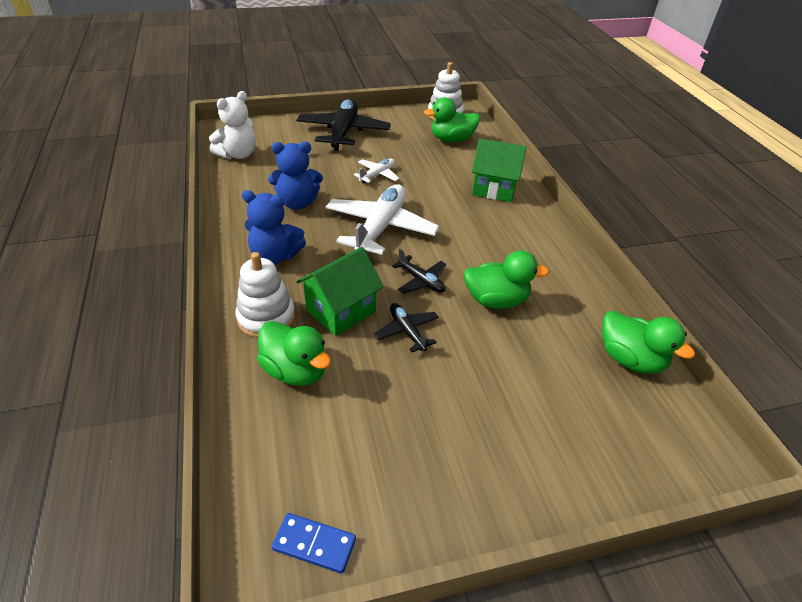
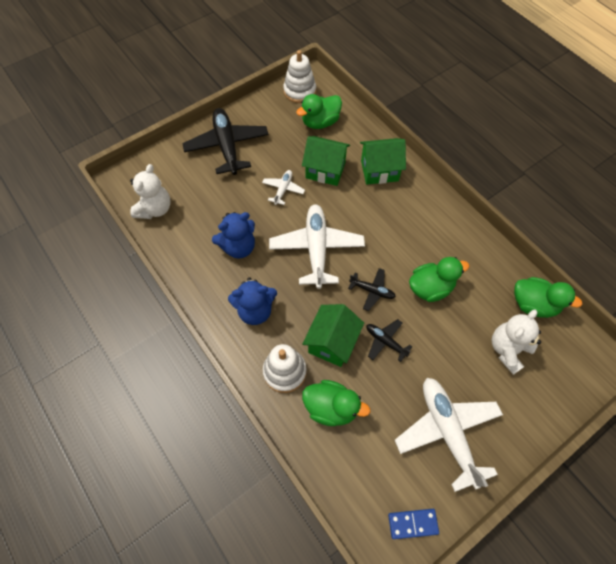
camera: 20 degrees left, 20 degrees up
none -> green house [302,136,350,186]
none -> white plane [395,378,503,492]
none -> white teddy bear [492,310,541,375]

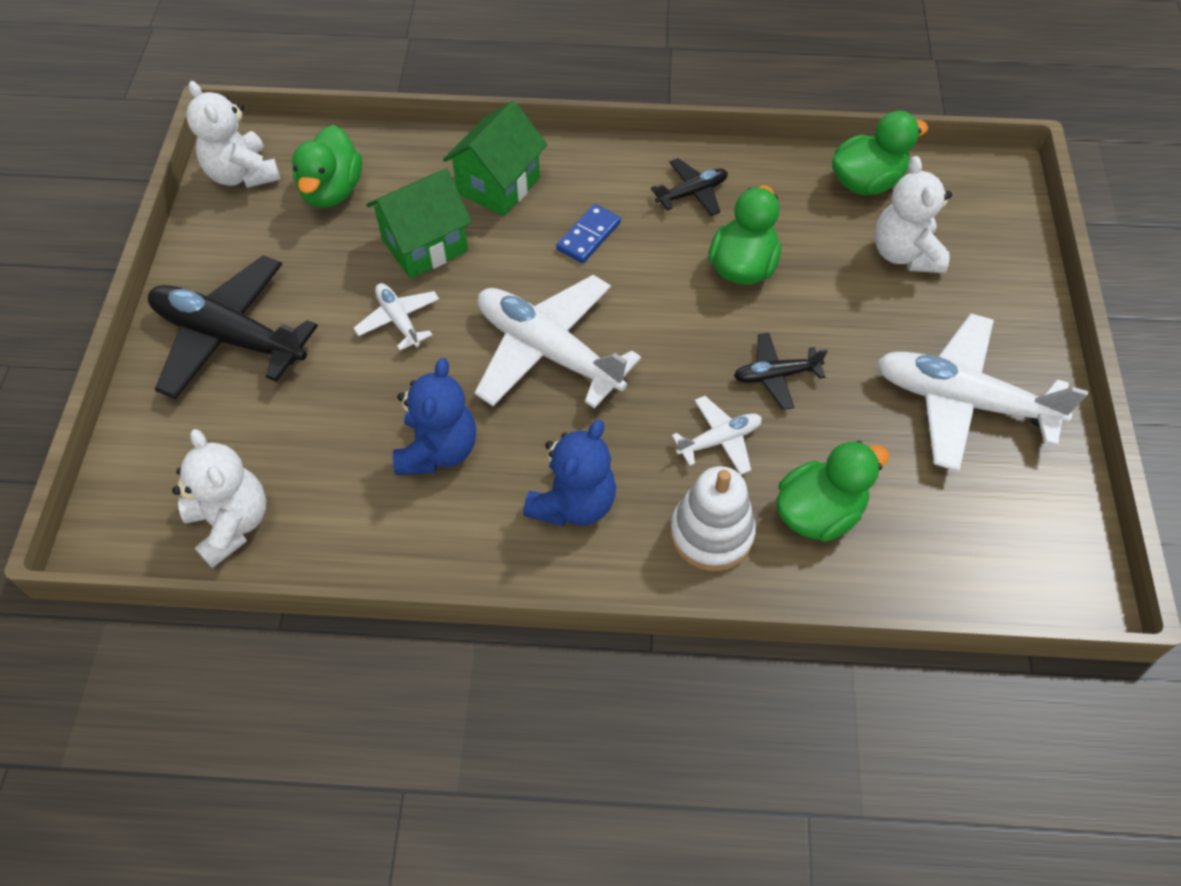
camera: 50 degrees left, 5 degrees down
white stacking toy [283,50,316,103] -> white teddy bear [186,81,280,188]
green house [302,304,364,367] -> white plane [672,396,762,475]
black plane [348,268,396,311] -> black plane moved to [651,158,728,216]
blue domino [388,509,439,539] -> blue domino moved to [556,204,621,263]

